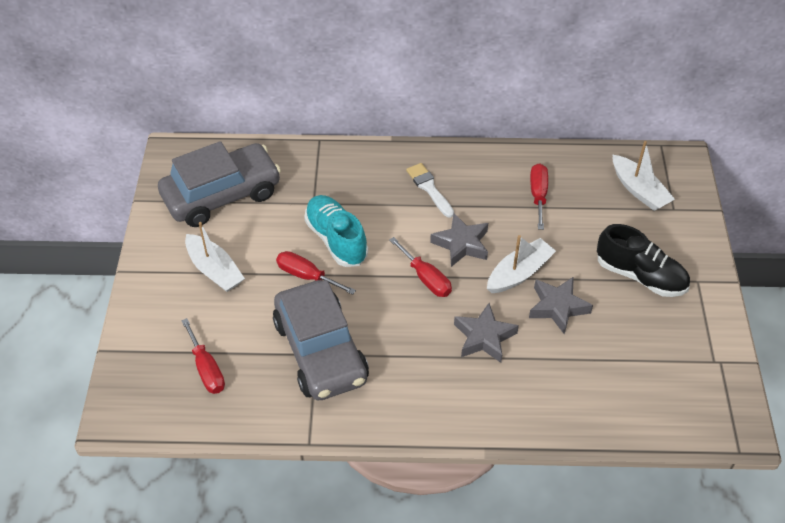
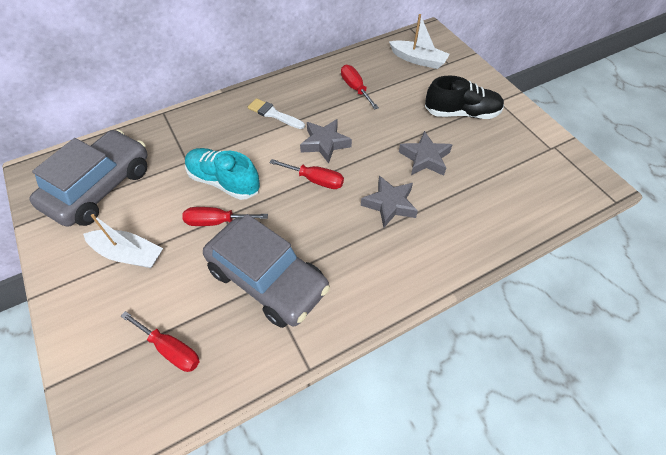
camera: 30 degrees left, 5 degrees up
white boat [487,235,556,293] -> none

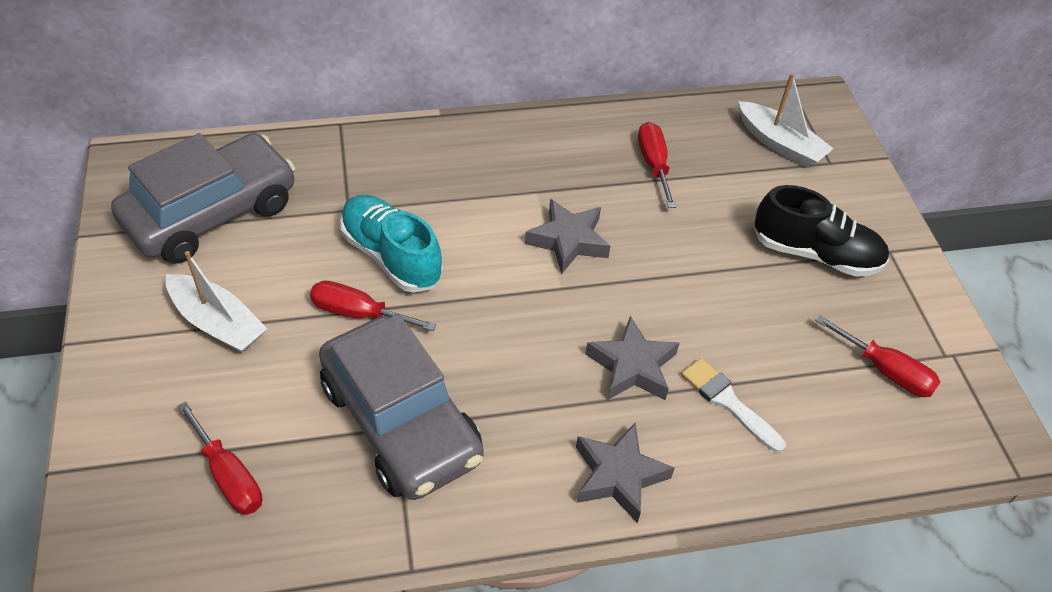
camera: 15 degrees right, 5 degrees down
white brush [248,98,305,129] -> white brush moved to [681,358,786,453]
red screwdriver [269,159,344,189] -> red screwdriver moved to [815,315,940,397]
grey star [399,131,452,176] -> grey star moved to [576,422,675,523]

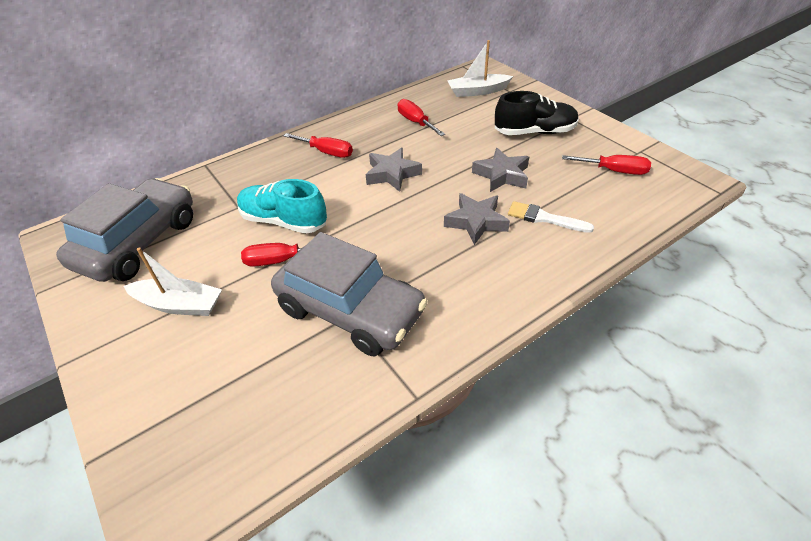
camera: 20 degrees left, 5 degrees down
red screwdriver [177,402,262,515] -> red screwdriver moved to [284,133,353,158]
grey star [576,422,675,523] -> grey star moved to [472,148,529,192]
white boat [738,73,834,168] -> white boat turned 150 degrees clockwise [447,40,513,97]

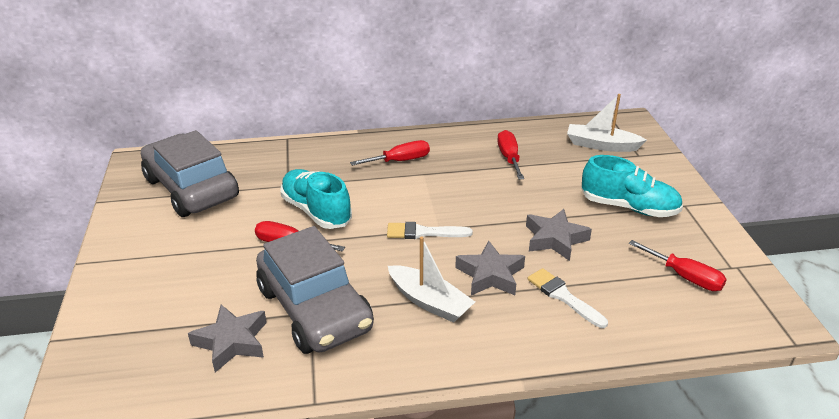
camera: 25 degrees right, 10 degrees down
grey car [56,178,193,282] -> grey car turned 90 degrees counterclockwise [141,130,239,217]
white boat [124,247,222,316] -> white boat moved to [388,237,475,323]
red screwdriver [284,133,353,158] -> red screwdriver turned 75 degrees counterclockwise [350,140,430,166]
grey star [365,147,422,192] -> grey star moved to [188,305,267,373]
black shoe [495,91,579,135] -> turquoise shoe [581,155,683,217]
none -> white brush [387,222,473,239]

